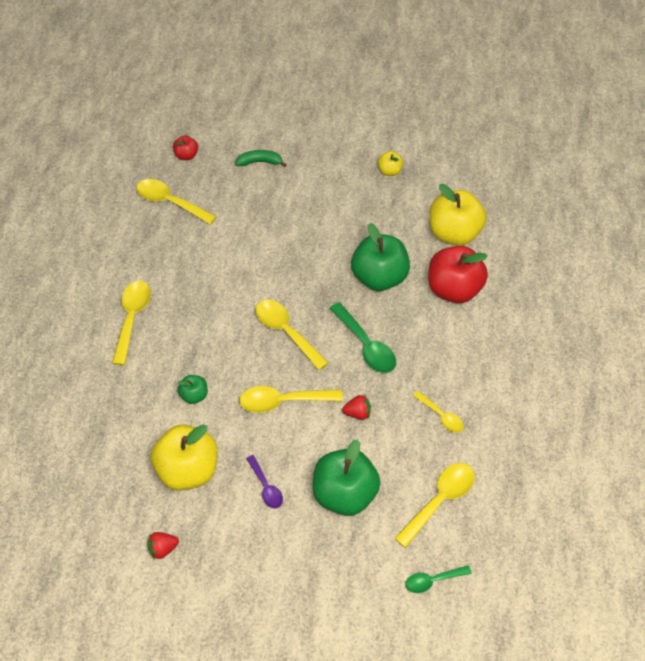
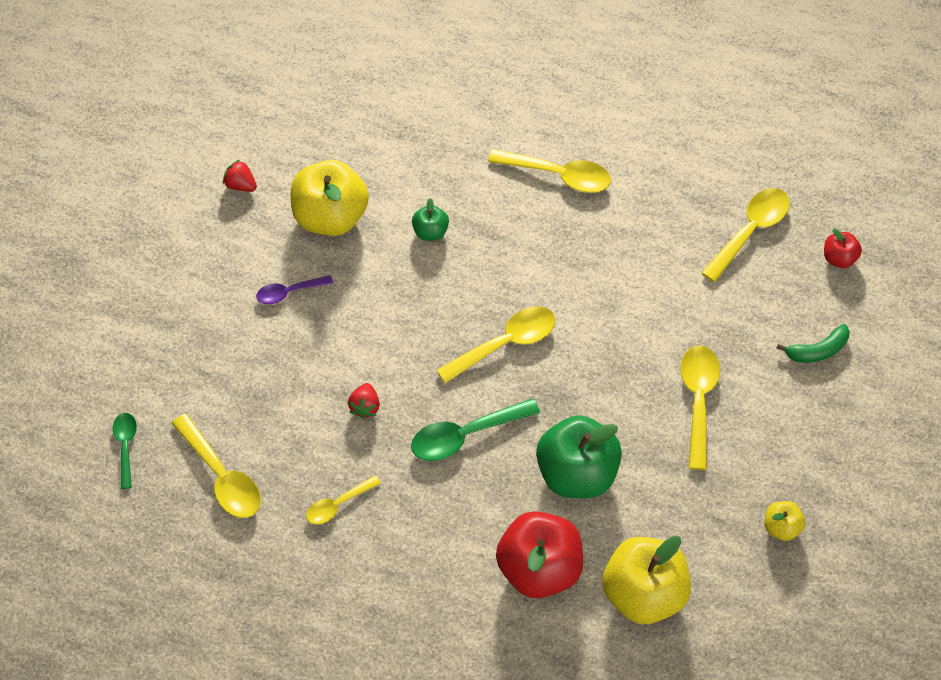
camera: 100 degrees right, 5 degrees up
red strawberry [147,532,179,560] -> red strawberry turned 45 degrees counterclockwise [223,160,257,192]
green banana [235,150,287,167] -> green banana turned 60 degrees clockwise [777,324,850,363]
yellow spoon [239,386,343,413] -> yellow spoon moved to [680,345,720,470]
green apple [313,439,380,516] -> none

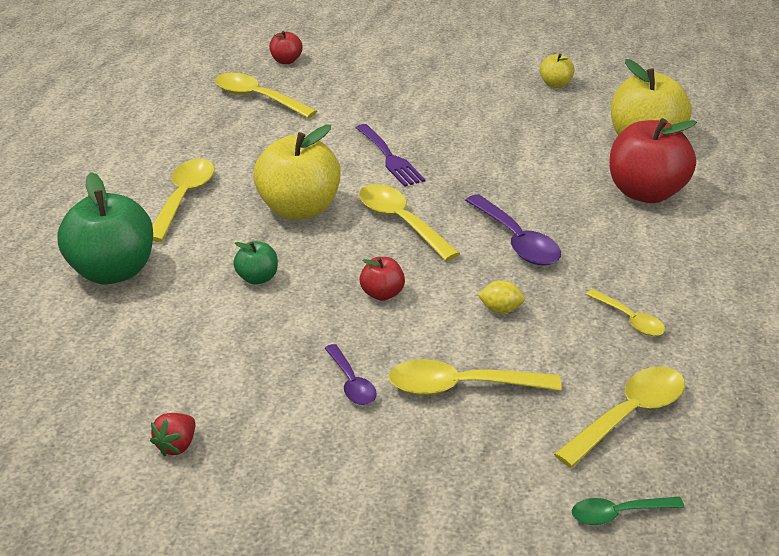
camera: 95 degrees left, 25 degrees down
yellow apple [291,160,369,236] -> yellow apple moved to [253,125,341,220]
red strawberry [348,383,380,419] -> yellow lemon [477,281,525,313]
green spoon [411,398,540,461] -> purple spoon [465,194,561,266]
green apple [536,415,622,498] -> green apple moved to [57,172,153,284]
yellow spoon [680,345,720,470] -> yellow spoon moved to [388,359,561,395]
green banana [777,324,850,363] -> none
none -> purple fork [356,124,425,187]
none -> red apple [359,257,405,301]

